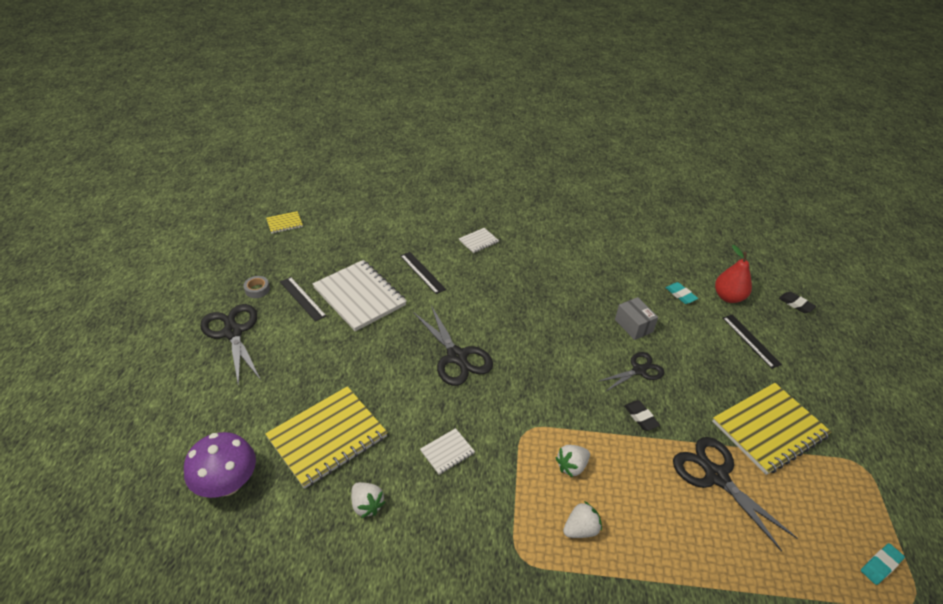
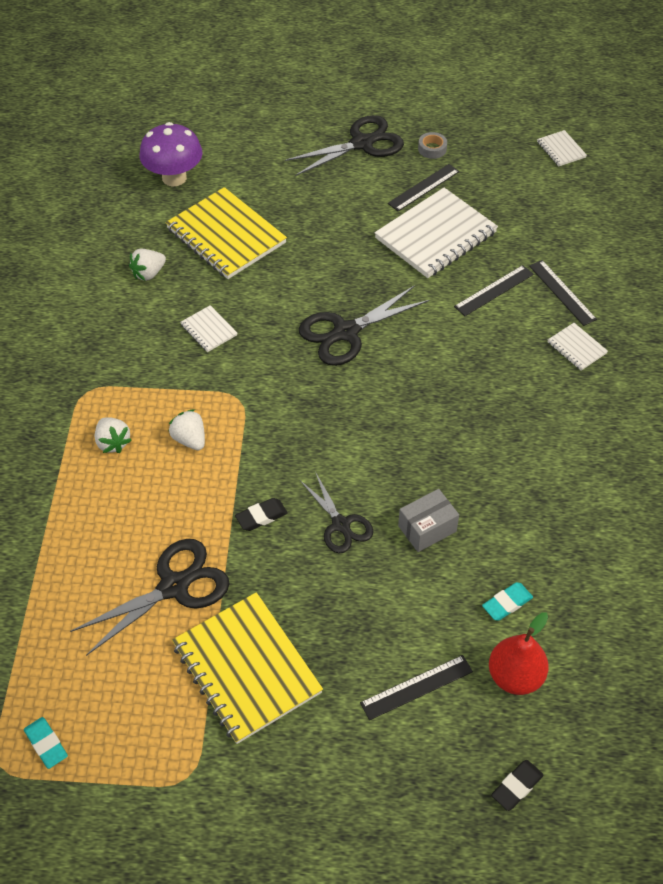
camera: 90 degrees right, 10 degrees up
yellow notebook [266,211,303,234] -> white notebook [537,130,587,166]
none -> black ruler [529,260,597,326]

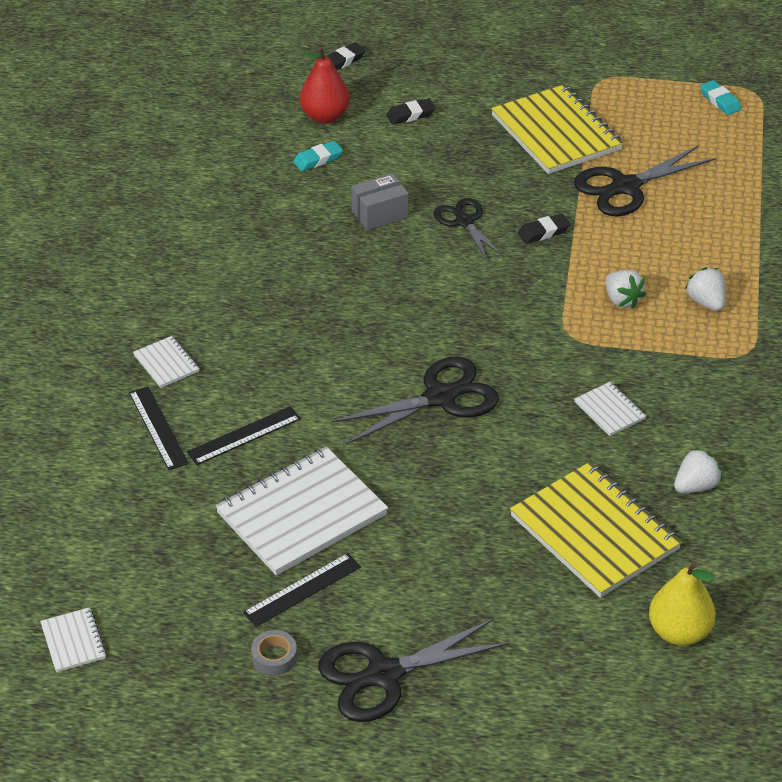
camera: 175 degrees left, 10 degrees down
purple mushroom [139,122,203,186] -> yellow pear [649,561,716,646]
black ruler [360,655,473,720] -> black eraser [386,99,435,125]

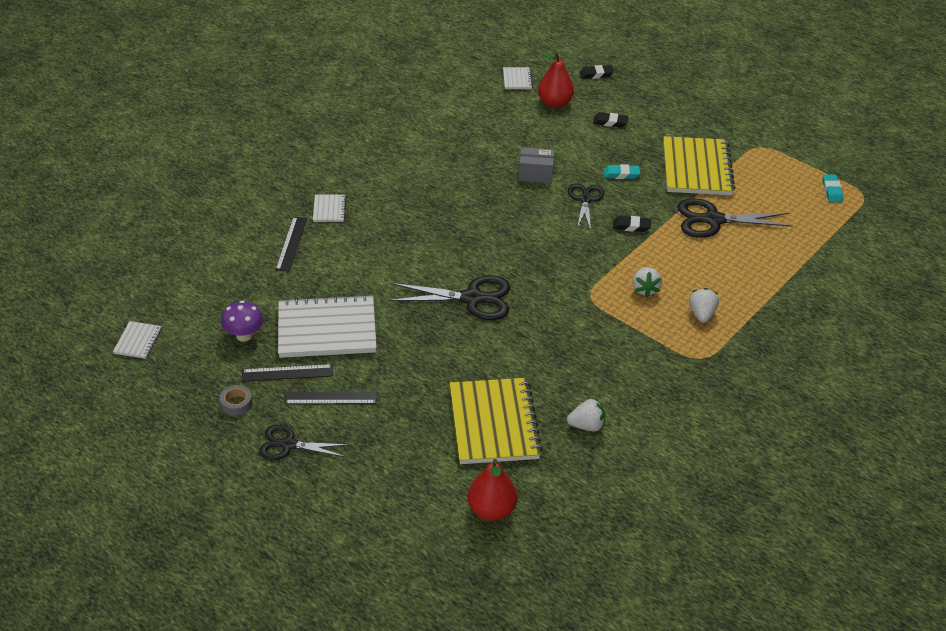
camera: 30 degrees right, 0 degrees up
black ruler [187,406,301,465] -> black ruler moved to [284,392,377,404]
turquoise eraser [293,141,343,171] -> turquoise eraser moved to [604,164,640,179]
black scissors [318,618,510,722] -> black scissors [259,425,349,460], size x0.64
white notebook [574,382,646,436] -> white notebook moved to [503,67,533,89]
yellow pear [649,561,716,646] -> red pear [468,459,517,521]
none -> purple mushroom [221,300,263,342]

